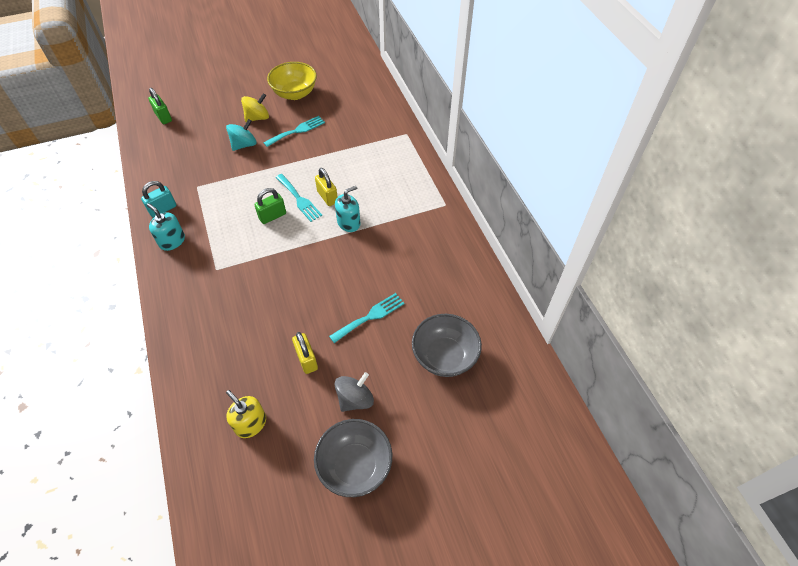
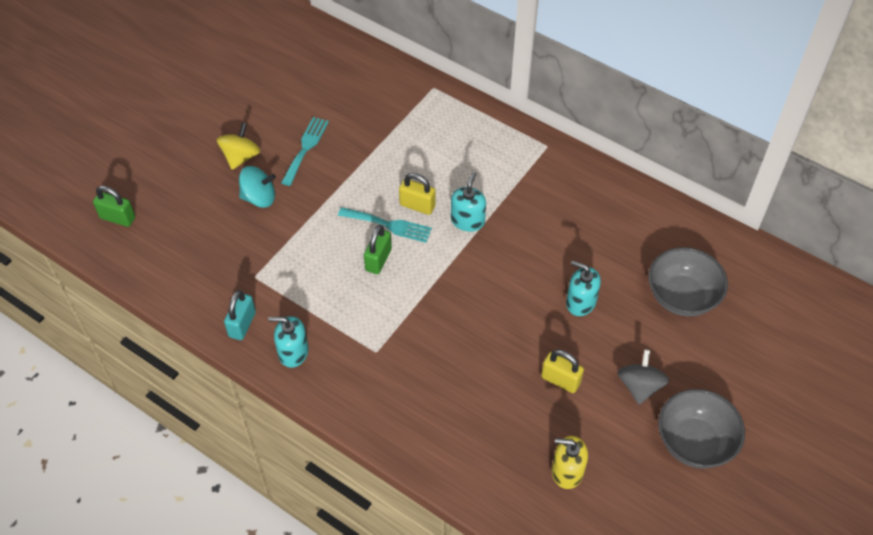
camera: 35 degrees left, 0 degrees up
turquoise spinning top [226,119,257,151] -> turquoise spinning top turned 75 degrees clockwise [239,166,276,208]
yellow bowl [267,62,317,100] -> none
turquoise fork [329,293,405,343] -> turquoise soap dispenser [566,260,601,316]

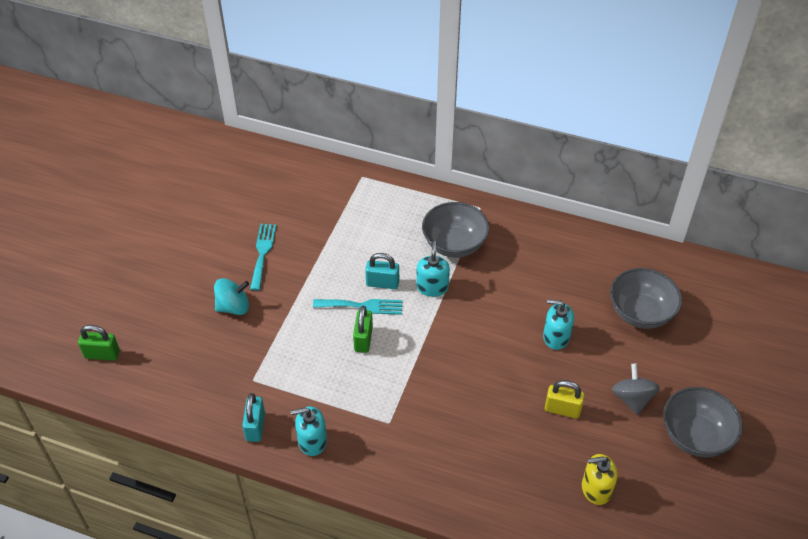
camera: 15 degrees left, 5 degrees down
yellow spinning top [217,122,261,170] -> none
yellow padlock [399,173,436,215] -> turquoise padlock [365,253,399,289]
none -> grey bowl [422,202,489,258]

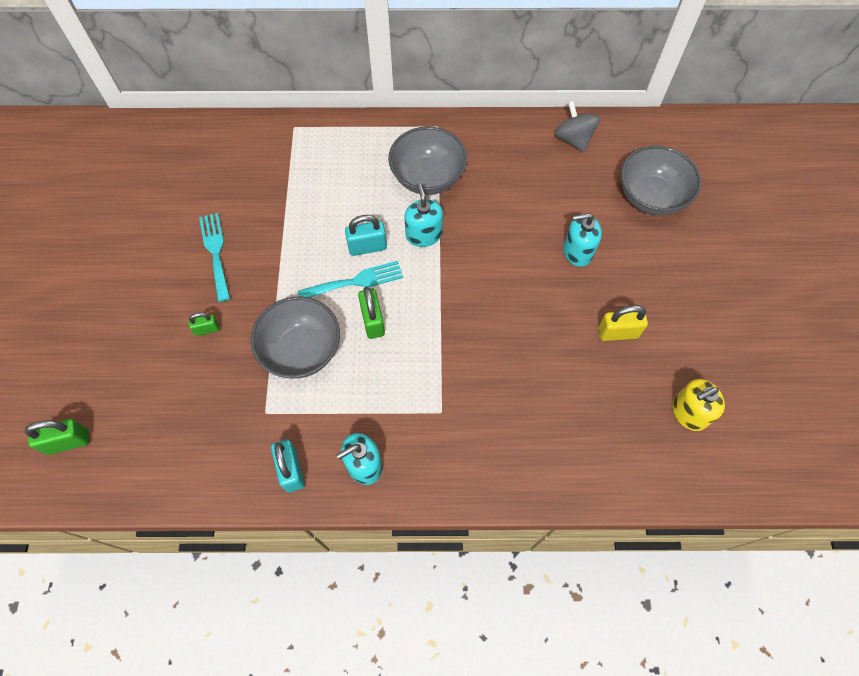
camera: 20 degrees left, 15 degrees up
turquoise spinning top [214,278,249,315] -> green padlock [188,313,220,336]
grey spinning top [612,364,660,415] -> grey spinning top moved to [554,101,601,152]
grey bowl [663,387,743,457] -> grey bowl moved to [250,297,340,378]

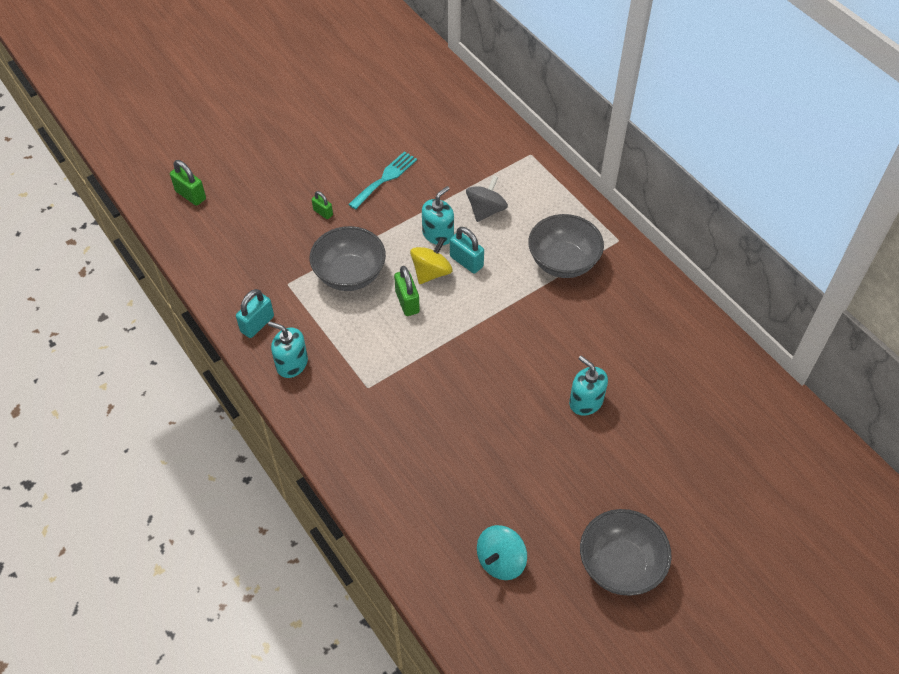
camera: 55 degrees right, 10 degrees down
turquoise fork [298,261,403,298] -> yellow spinning top [410,238,453,284]
green padlock [358,287,385,339] -> green padlock turned 60 degrees counterclockwise [394,266,420,316]
turquoise soap dispenser [404,183,443,247] -> turquoise soap dispenser moved to [422,186,454,245]
grey spinning top [554,101,601,152] -> grey spinning top moved to [466,176,508,222]
yellow padlock [598,305,648,341] -> none
grey bowl [621,146,702,216] -> grey bowl moved to [580,509,672,595]
yellow soap dispenser [672,379,725,431] -> turquoise spinning top [477,525,527,580]

